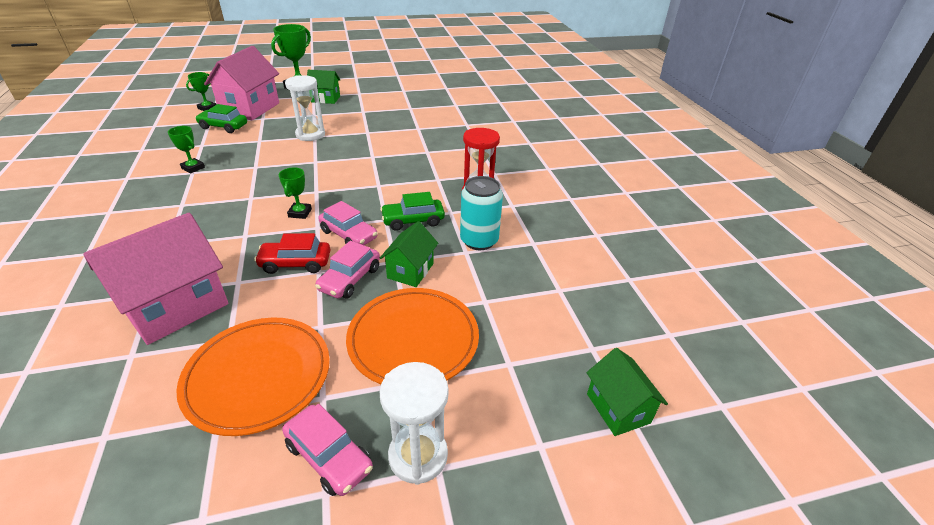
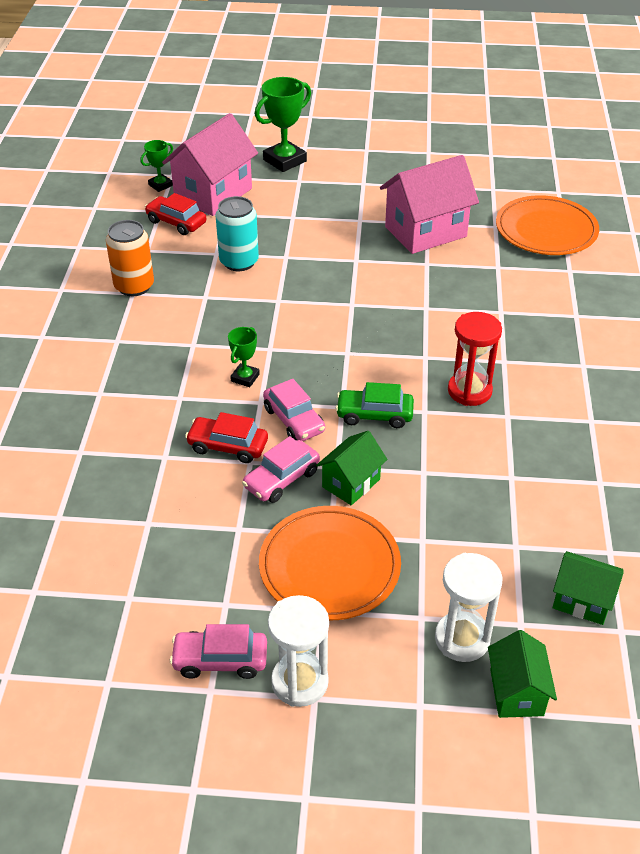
camera: 20 degrees right, 5 degrees up
pink house [83,213,229,345] -> pink house moved to [380,155,479,254]
green trophy [168,126,205,174] -> orange can [106,220,154,296]
orange plate [176,318,330,436] -> orange plate moved to [496,195,599,255]
green car [195,104,247,133] -> red car [145,193,206,235]
pink car [282,404,373,496] -> pink car turned 120 degrees clockwise [170,624,267,679]
white hourglass [285,75,325,141] -> white hourglass moved to [435,553,503,662]
green house [307,70,340,104] -> green house moved to [553,551,623,625]
turquoise can [460,176,503,250] -> turquoise can moved to [215,196,259,271]

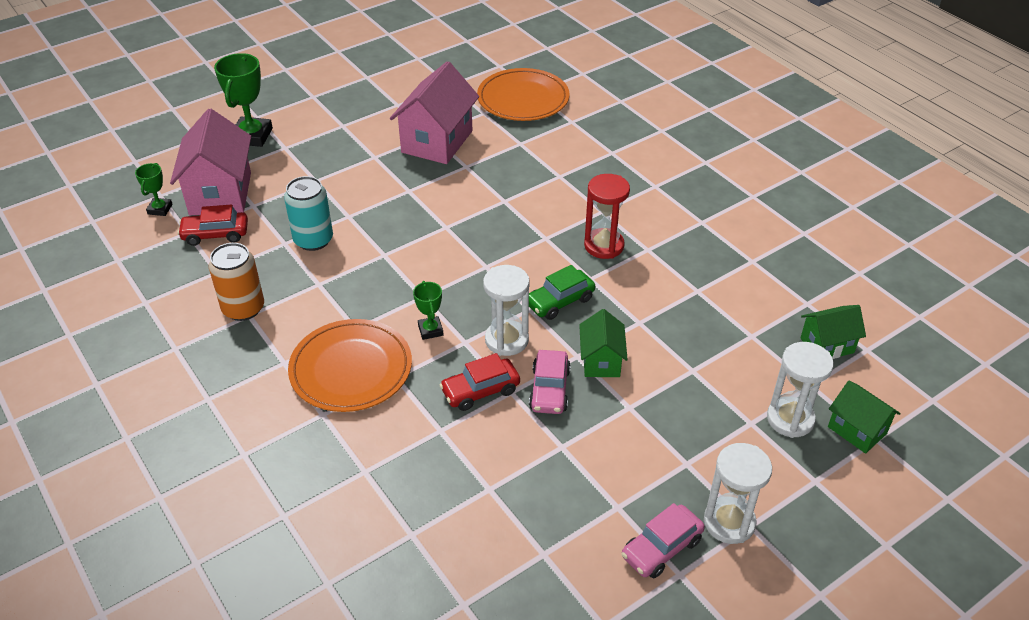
camera: 40 degrees left, 0 degrees up
orange plate [259,506,401,620] -> orange plate moved to [288,319,412,412]
pink car [263,379,325,441] -> white hourglass [483,265,530,356]

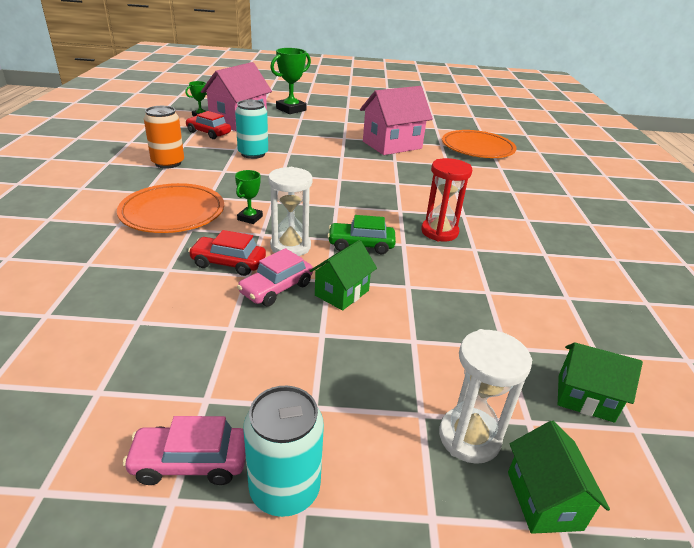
camera: 35 degrees right, 10 degrees down
white hourglass [704,443,772,544] -> turquoise can [243,386,324,517]

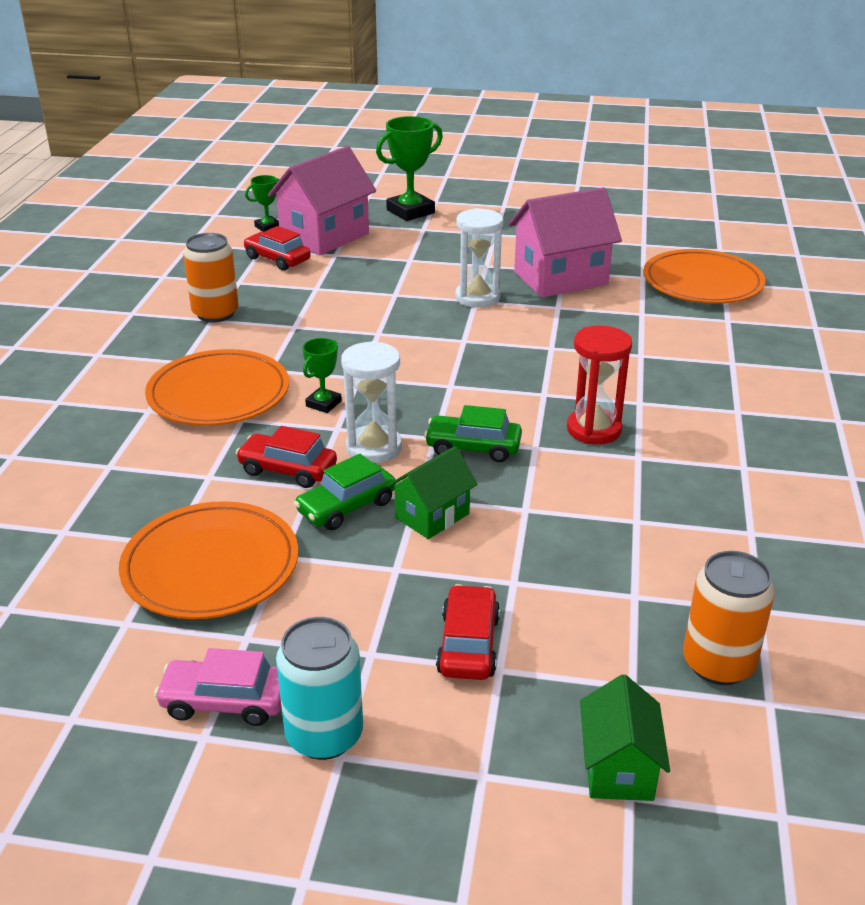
camera: 10 degrees right, 0 degrees up
turquoise can [235,100,268,159] -> none
pink car [237,248,313,307] -> green car [294,454,396,530]
white hourglass [439,329,532,464] -> white hourglass moved to [456,208,503,308]
green house [558,342,643,423] -> orange can [683,551,775,685]
none -> orange plate [119,501,298,619]
none -> red car [436,584,500,680]

